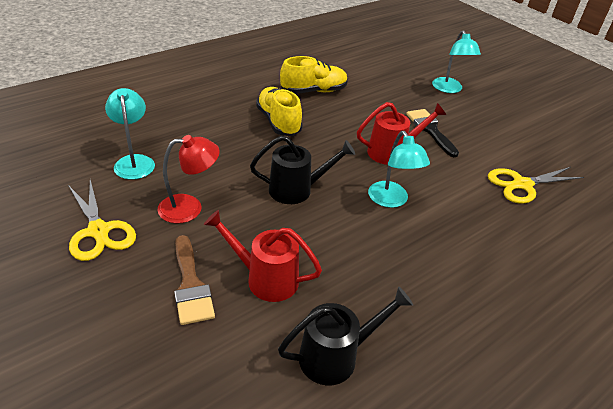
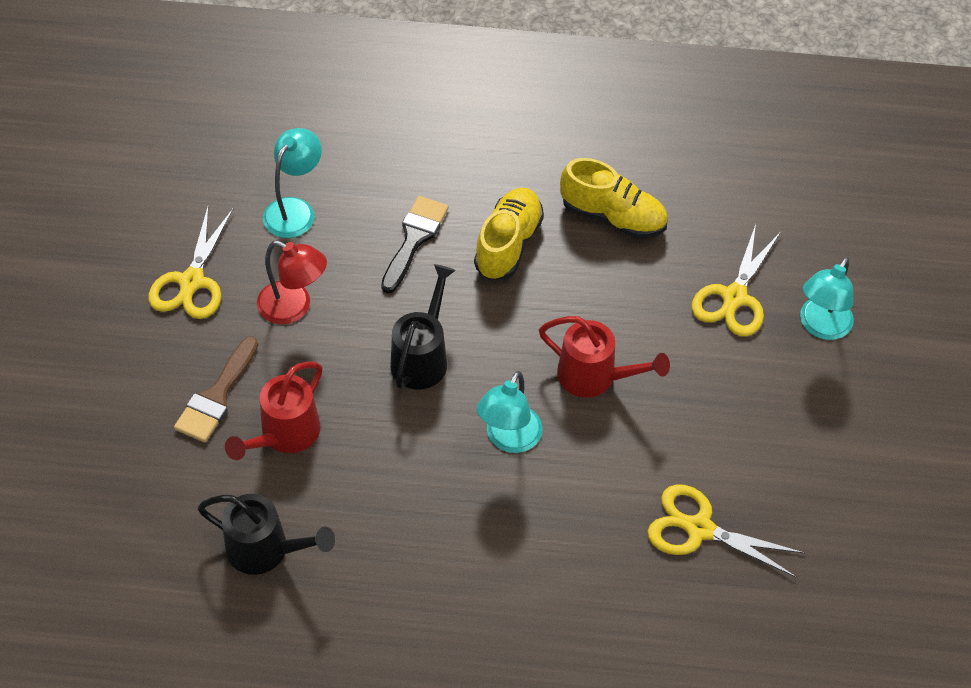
camera: 45 degrees right, 15 degrees up
red watering can [204,210,322,302] -> red watering can turned 120 degrees counterclockwise [225,362,322,460]
black watering can [250,136,355,204] -> black watering can turned 105 degrees counterclockwise [390,264,456,389]
black brush [406,109,459,157] -> black brush moved to [381,196,449,293]
none -> yellow scissors [692,224,781,336]

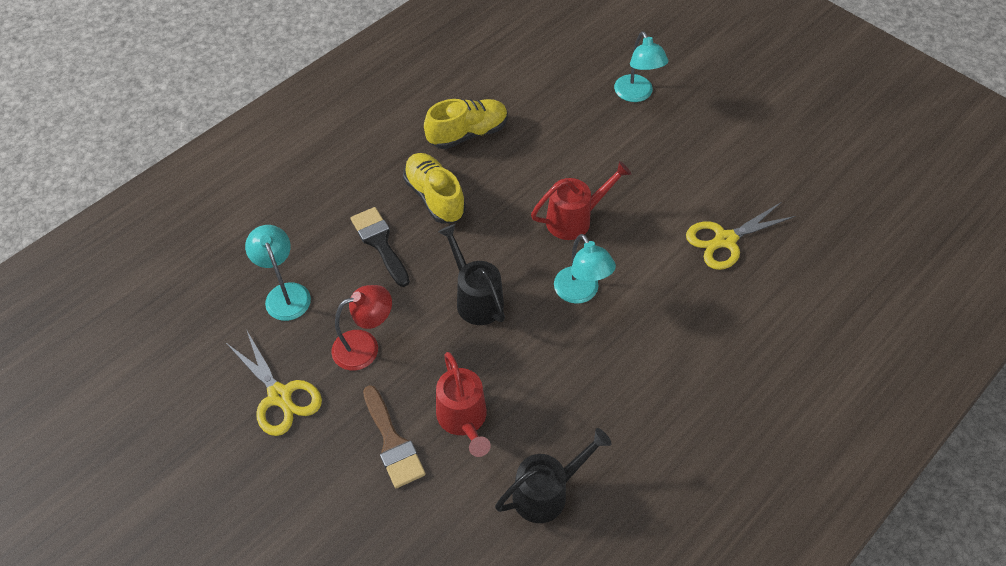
camera: 50 degrees left, 0 degrees up
yellow scissors [692,224,781,336] -> none

